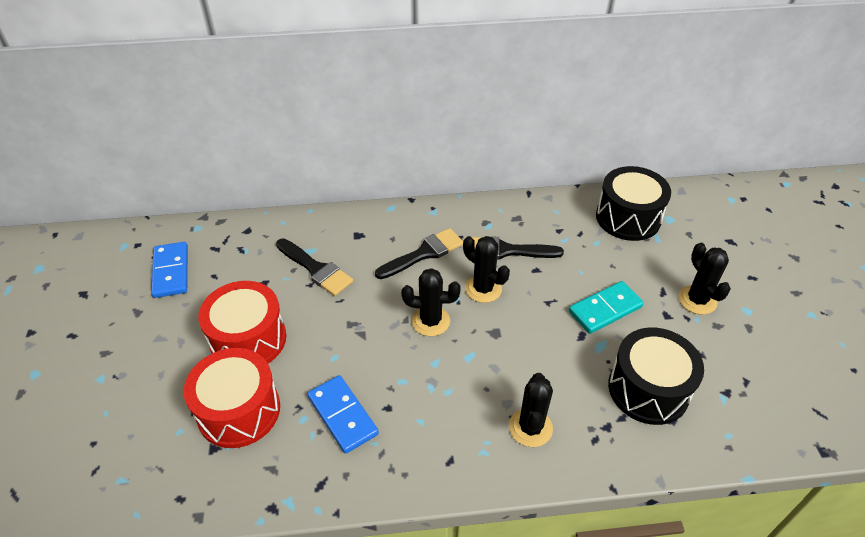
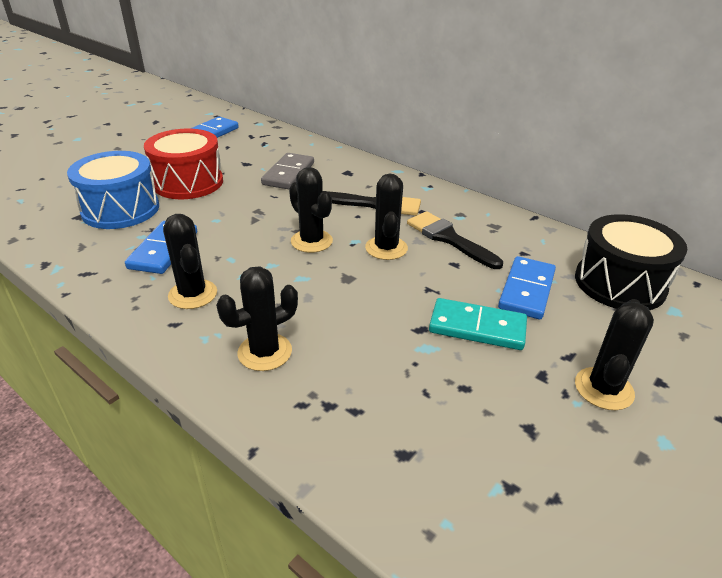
camera: 45 degrees right, 10 degrees down
red drum [184,348,280,448] -> blue drum [67,151,159,229]
black brush [276,238,353,296] -> grey domino [261,153,314,189]
black drum [608,328,704,425] -> none
none -> black cactus [163,214,217,309]
none -> blue domino [498,256,556,319]

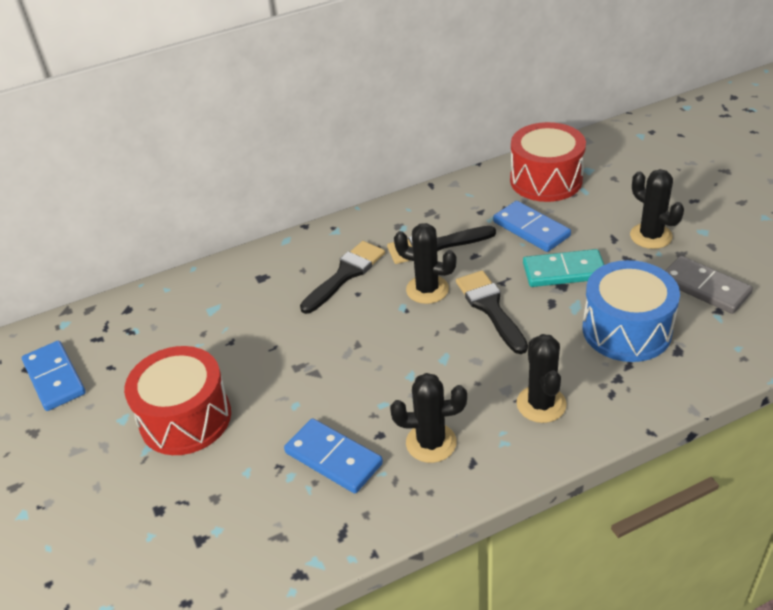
camera: 60 degrees left, 5 degrees up
blue drum [67,151,159,229] -> blue drum moved to [583,260,680,362]
grey domino [261,153,314,189] -> grey domino moved to [665,256,753,314]
black cactus [289,167,333,253] -> none
turquoise domino [429,298,527,350] -> turquoise domino turned 45 degrees clockwise [523,249,604,287]
black drum [575,214,687,310] -> red drum [510,122,586,202]
none -> black brush [456,270,528,354]

